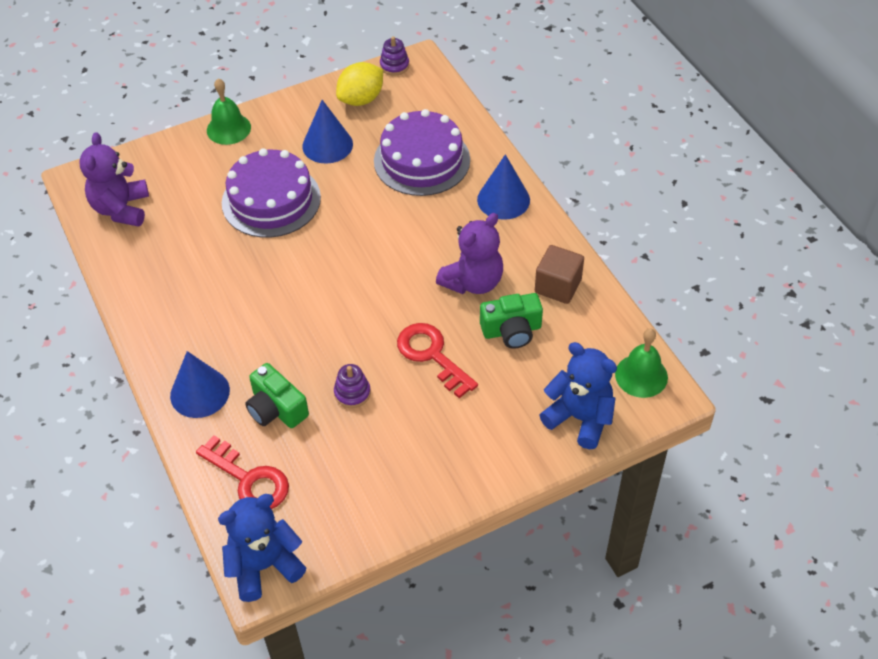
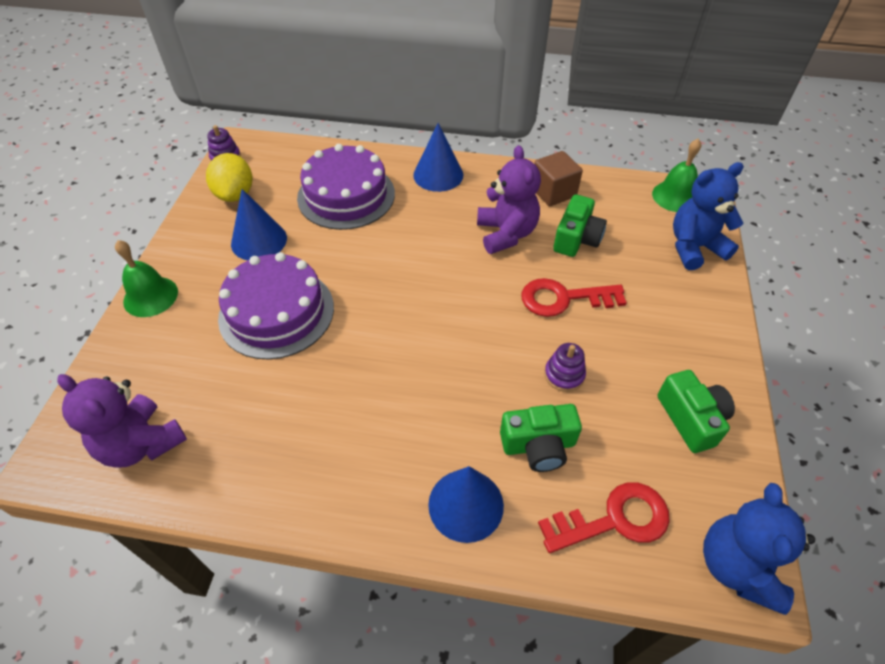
camera: 55 degrees left, 0 degrees up
none -> green camera [657,370,735,453]

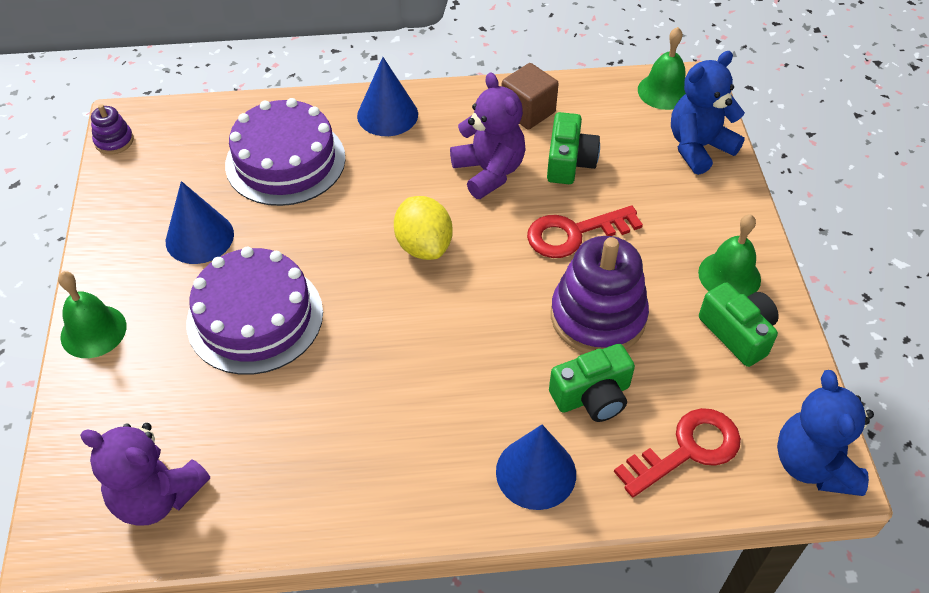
camera: 15 degrees left, 0 degrees up
yellow lemon [206,153,253,202] -> yellow lemon moved to [394,196,453,260]
purple stacking toy [544,343,586,392] -> purple stacking toy [551,236,649,353], size x2.16
none -> green bell [698,214,761,297]

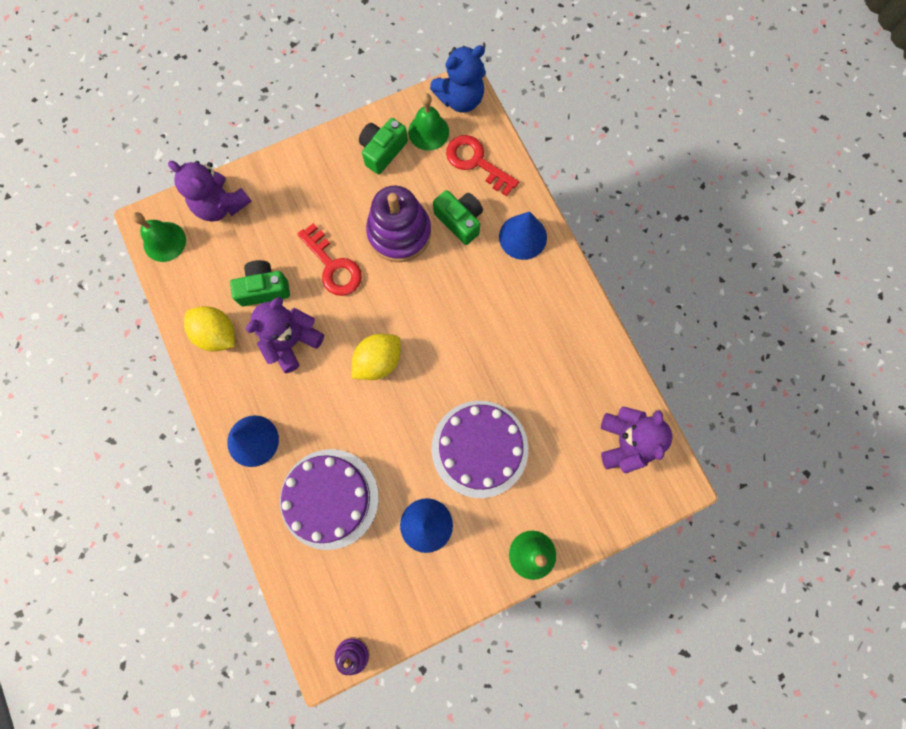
camera: 110 degrees left, 25 degrees up
brown cube [502,63,559,130] -> yellow lemon [184,306,235,351]
blue teddy bear [671,51,745,175] -> purple teddy bear [168,161,252,222]
green bell [698,214,761,297] -> green bell moved to [408,93,449,151]

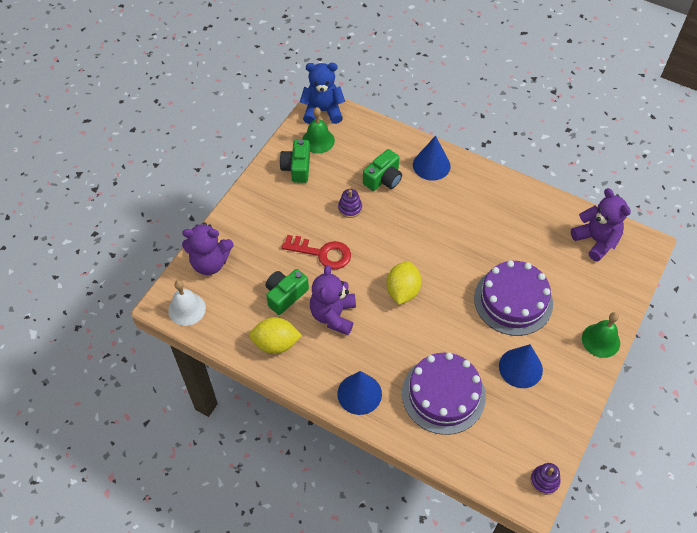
camera: 35 degrees left, 20 degrees down
green bell [132,212,186,262] -> white bell [168,280,206,326]
purple stacking toy [366,186,431,262] -> purple stacking toy [338,189,362,218], size x0.46
blue teddy bear [430,45,486,113] -> blue teddy bear turned 120 degrees counterclockwise [300,63,345,124]
green camera [433,190,483,245] -> green camera turned 120 degrees clockwise [363,149,402,191]
red key [446,135,519,196] -> none

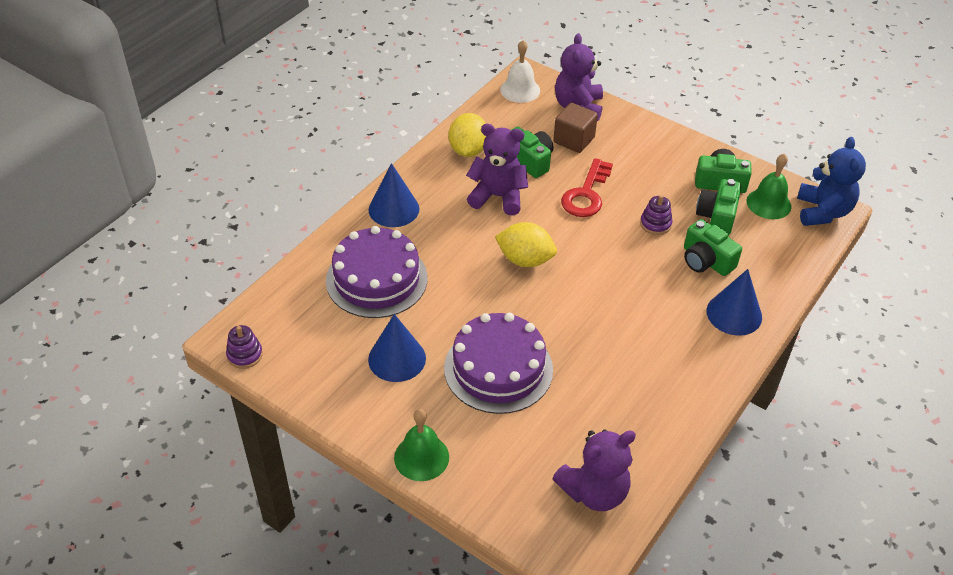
camera: 95 degrees right, 10 degrees down
none -> brown cube [553,103,598,153]
none -> green camera [696,179,742,236]

